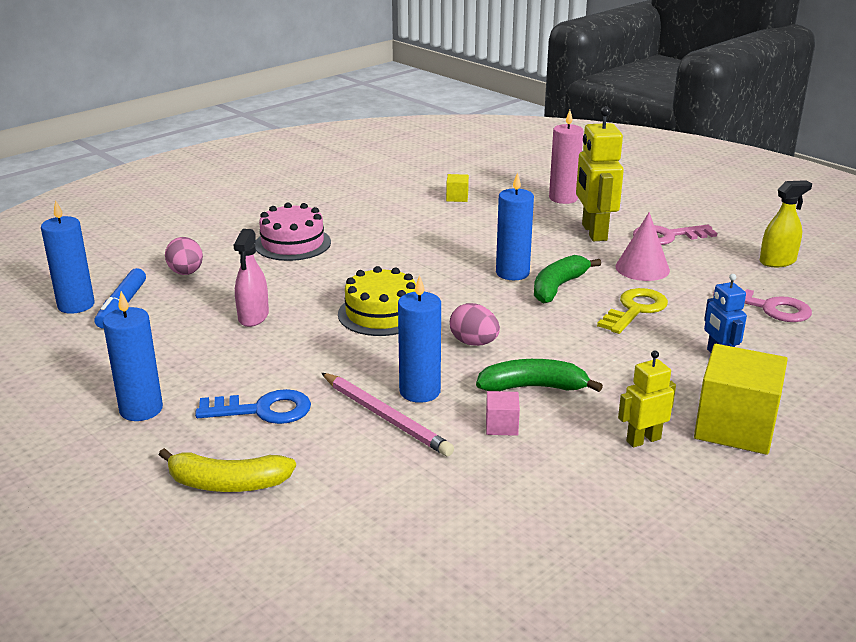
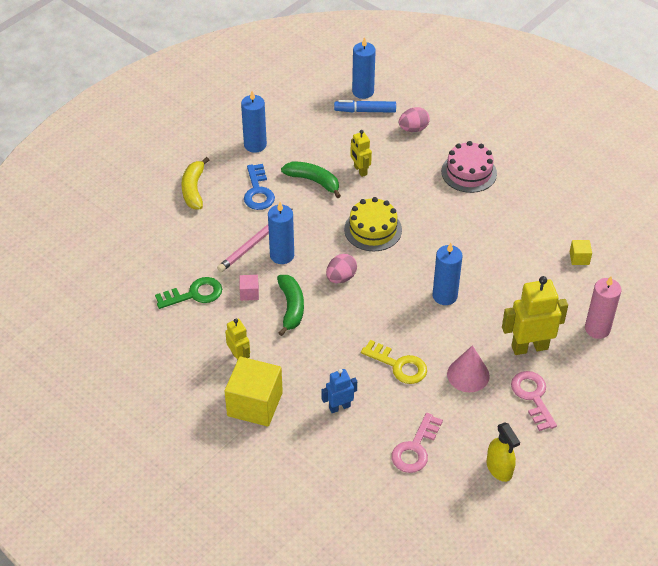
camera: 85 degrees right, 20 degrees up
pink spray bottle [234,229,269,327] -> yellow robot [350,130,372,177]
green banana [534,255,601,304] -> green banana moved to [281,161,341,198]
none -> green key [155,277,222,309]

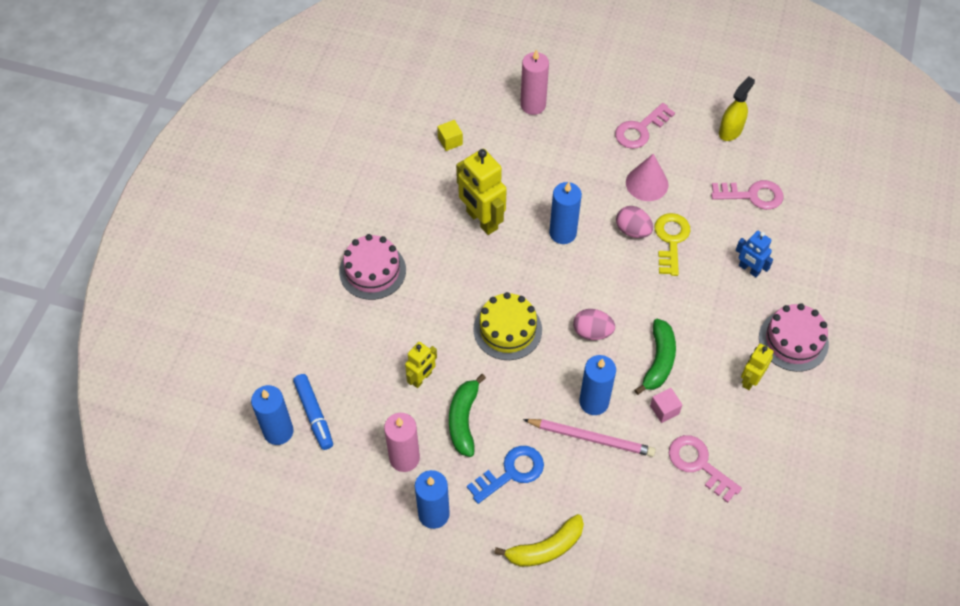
camera: 115 degrees left, 10 degrees up
green key [155,277,222,309] -> pink key [669,435,742,503]
yellow cube [224,356,283,427] -> pink cake [759,303,829,372]
green banana [277,275,304,336] -> green banana turned 135 degrees clockwise [634,319,676,395]
pink egg [399,107,430,132] -> pink egg moved to [616,206,653,238]
yellow robot [502,276,568,355] -> yellow robot moved to [456,149,507,235]
none -> pink candle [384,413,420,472]

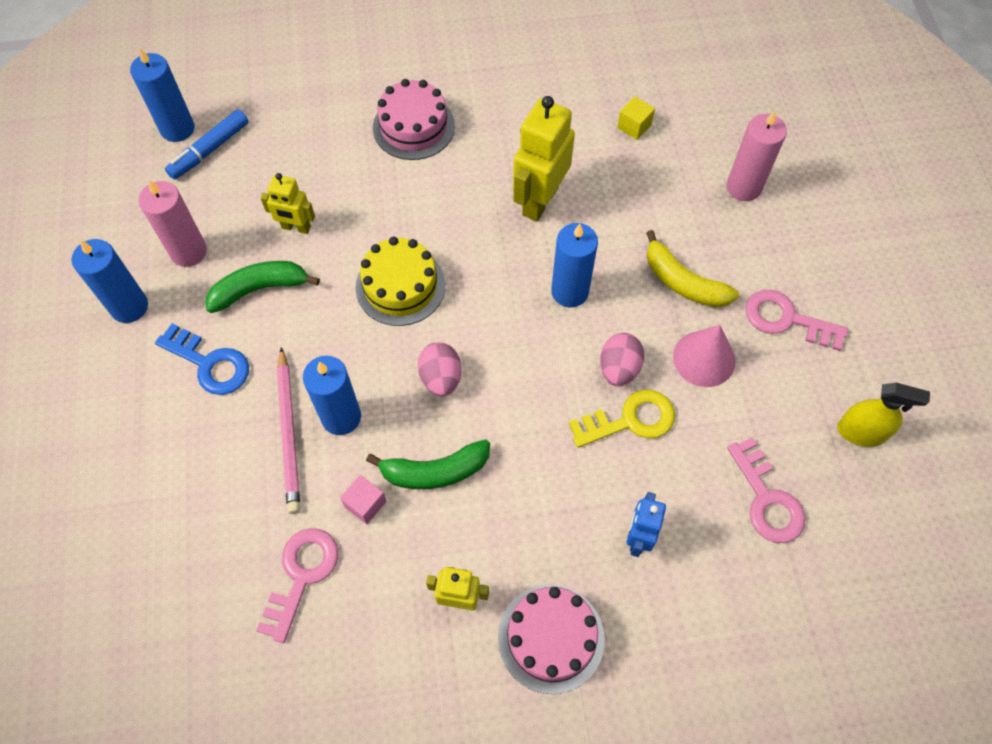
camera: 65 degrees right, 5 degrees up
yellow banana [494,514,584,567] -> yellow banana moved to [646,230,739,307]

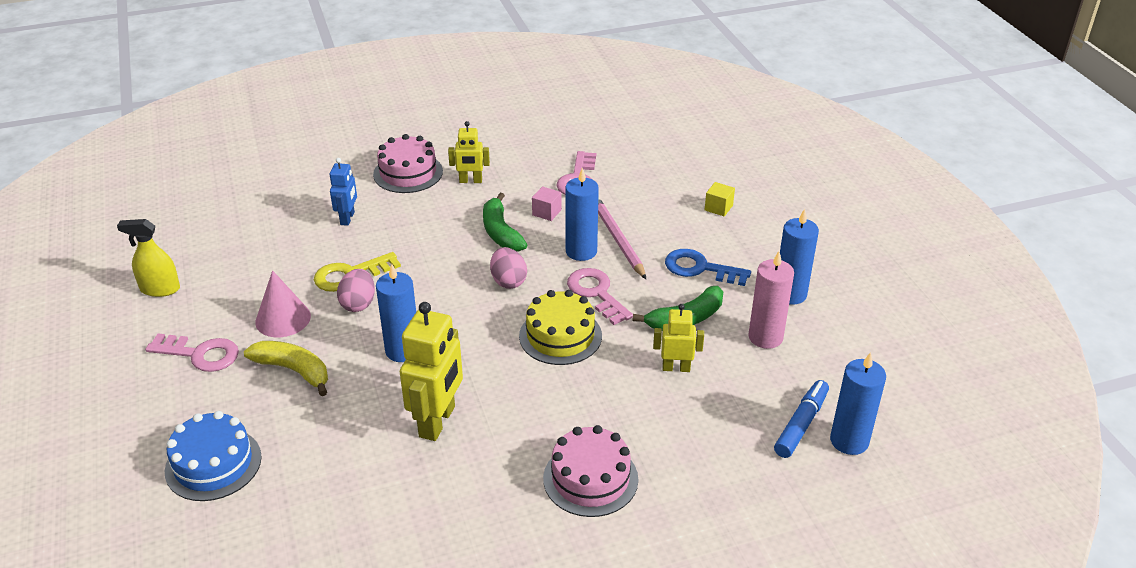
camera: 170 degrees right, 25 degrees down
green banana [366,440,490,489] -> green banana turned 90 degrees counterclockwise [483,193,527,252]
yellow cube [617,96,655,140] -> yellow cube moved to [705,182,735,217]
pink candle [727,111,787,201] -> blue cake [165,411,262,501]
pink key [727,437,806,543] -> pink key moved to [567,268,633,325]

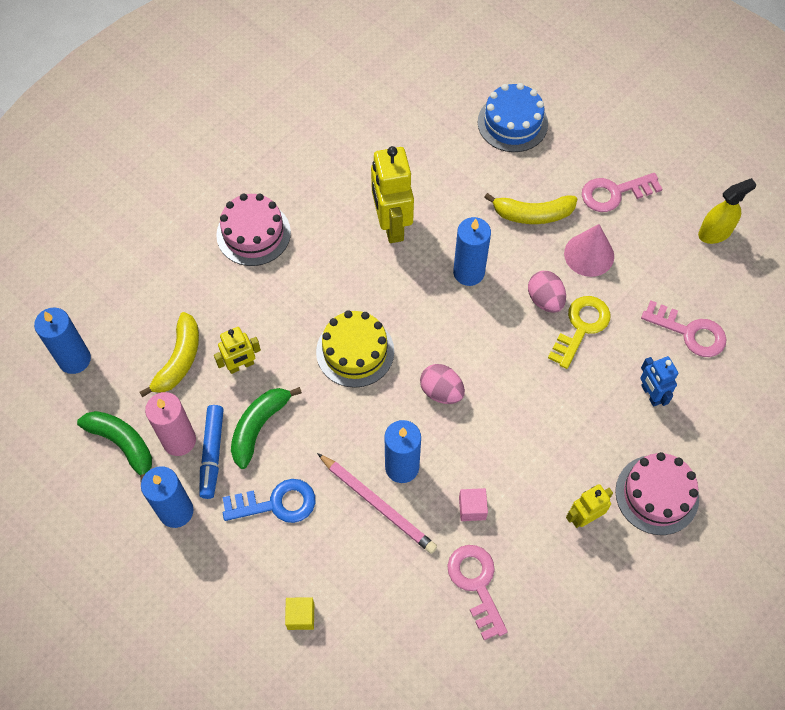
camera: 150 degrees right, 25 degrees up
green banana [483,193,527,252] -> green banana moved to [77,411,152,481]
pink key [567,268,633,325] -> pink key moved to [641,300,727,357]
blue marker [774,380,829,458] -> blue marker moved to [199,405,224,499]
none -> yellow banana [139,312,199,397]

